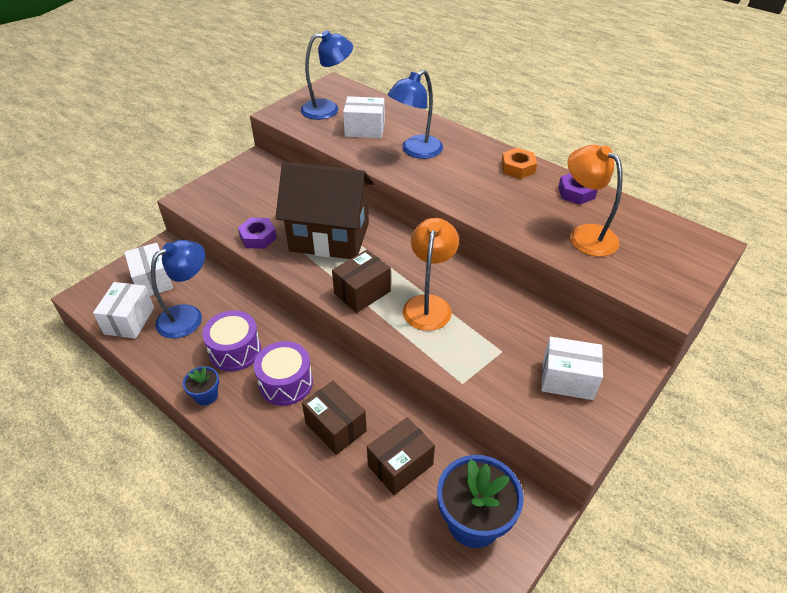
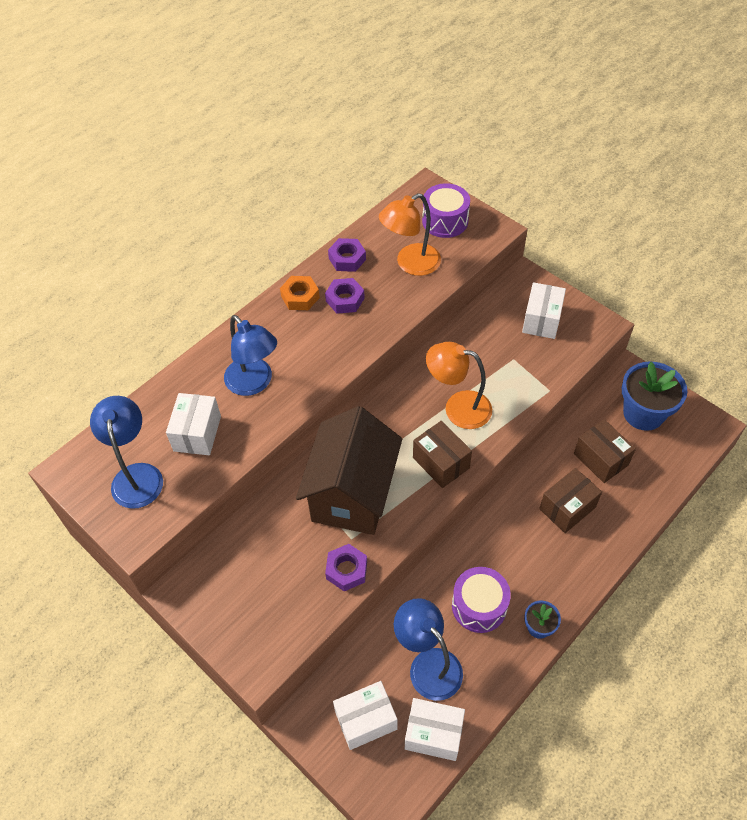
camera: 85 degrees left, 10 degrees up
purple drum [254,341,313,406] -> purple drum moved to [422,183,470,238]
none -> purple nut [325,278,365,314]

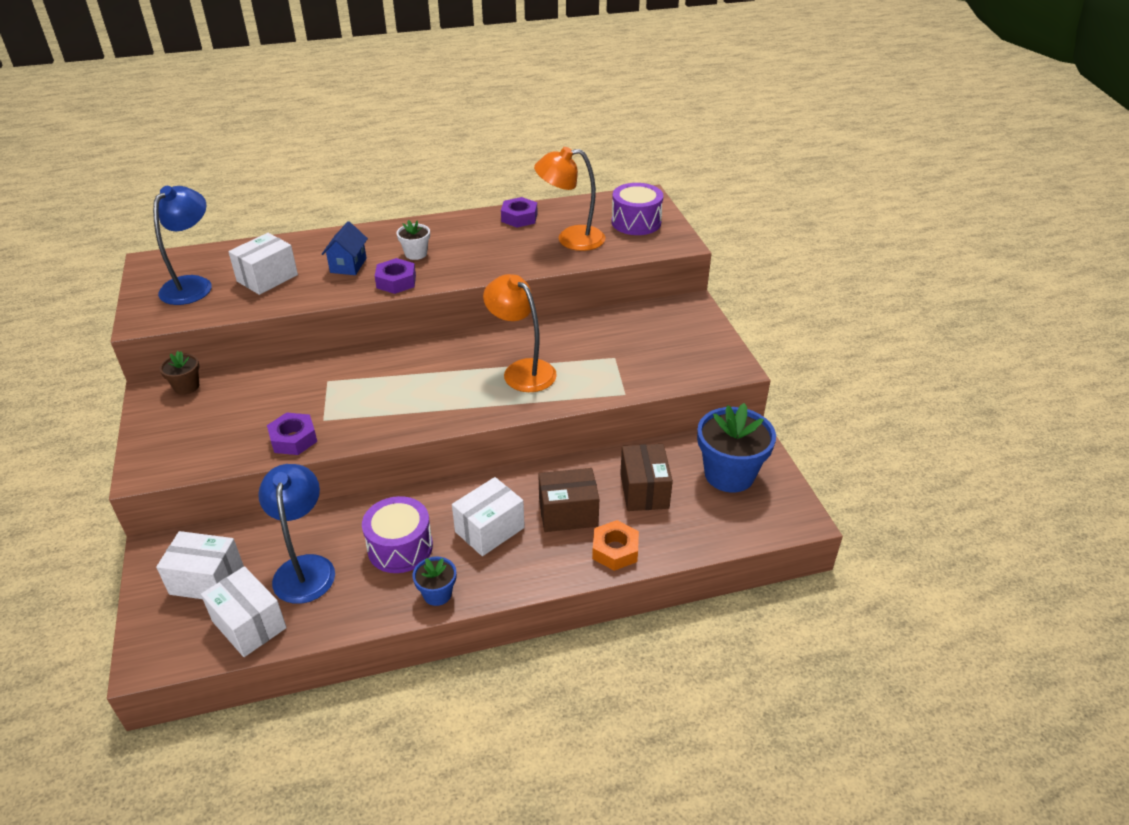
camera: 30 degrees right, 15 degrees down
blue lamp [224,315,277,396] -> blue house [322,222,368,275]
orange nut [280,276,320,310] -> orange nut moved to [592,520,639,571]
brown house [296,406,402,535] -> none
purple nut [325,278,365,314] -> purple nut moved to [375,258,416,294]
brown box [413,421,472,488] -> none
white box [522,282,566,339] -> white box moved to [452,477,525,556]
none -> brown flower pot [160,351,199,395]
none -> white flower pot [396,220,430,260]

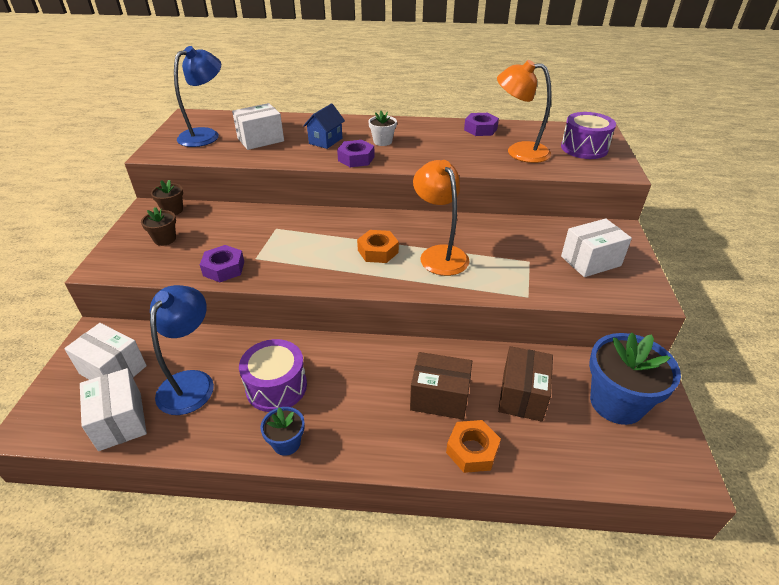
camera: 20 degrees right, 0 degrees up
white box [452,477,525,556] -> white box moved to [561,219,632,277]
none -> brown flower pot [141,207,176,246]
none -> orange nut [357,230,399,263]

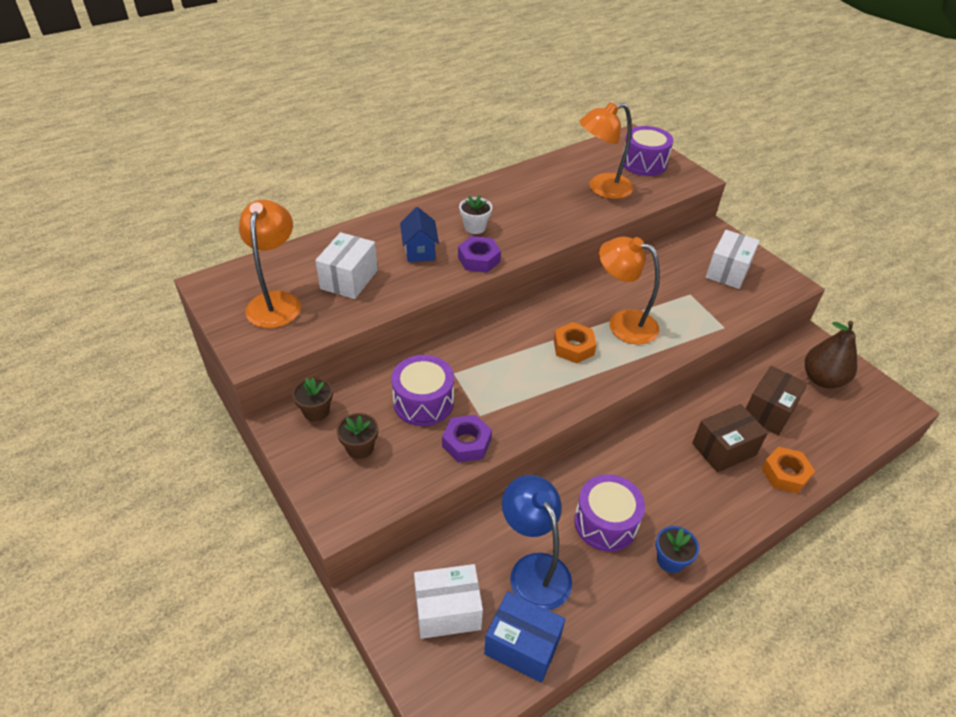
camera: 40 degrees left, 5 degrees up
white box [80,368,147,451] -> blue box [484,591,565,683]
blue lamp [174,46,221,147] -> orange lamp [239,200,301,328]
purple nut [464,113,499,136] -> none
brown box [498,346,553,422] -> brown box turned 60 degrees clockwise [746,366,808,435]
blue flower pot [589,332,681,425] -> brown pear [805,321,857,388]
none -> purple drum [391,355,454,426]

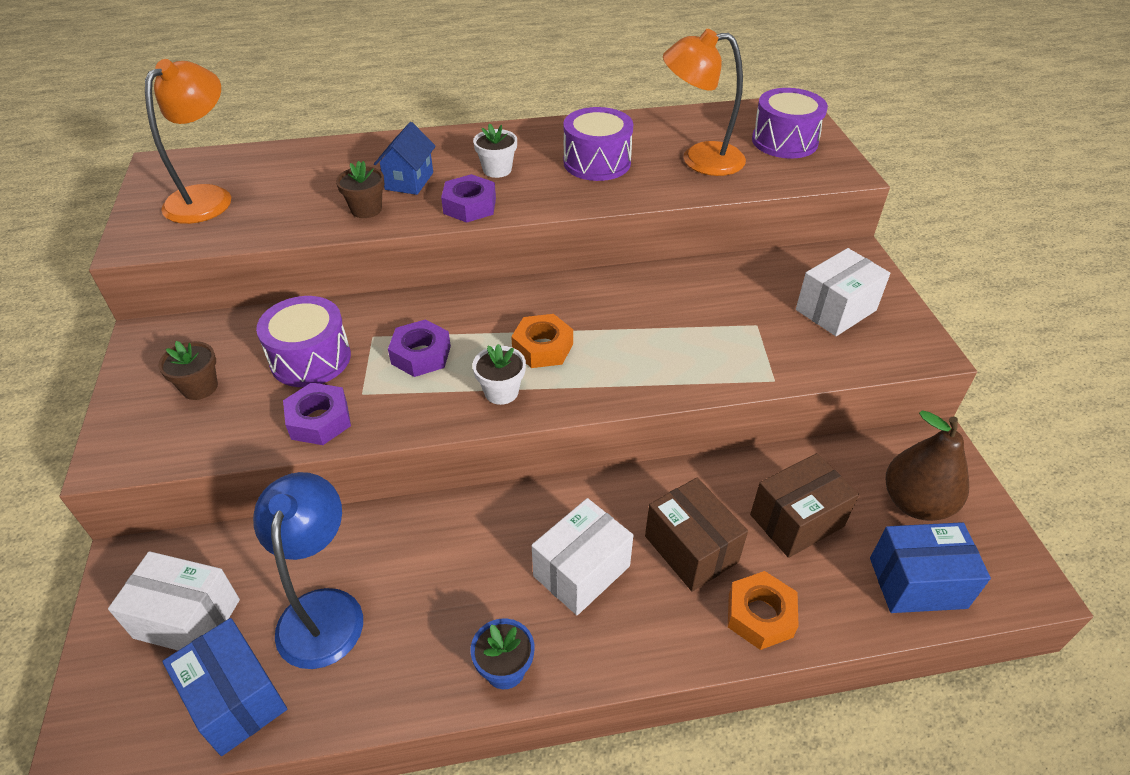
camera: 25 degrees right, 0 degrees up
brown flower pot [292,378,333,422] -> brown flower pot moved to [336,161,384,218]
white box [315,232,378,299] -> white box moved to [531,498,633,615]
purple drum [574,474,645,552] -> purple drum moved to [563,107,633,181]
orange lamp [599,236,660,345] -> none
brown box [692,404,768,473] -> brown box turned 60 degrees clockwise [645,478,748,591]
none -> purple nut [388,319,451,377]
none -> white flower pot [473,344,526,405]
none -> blue box [870,522,991,613]

